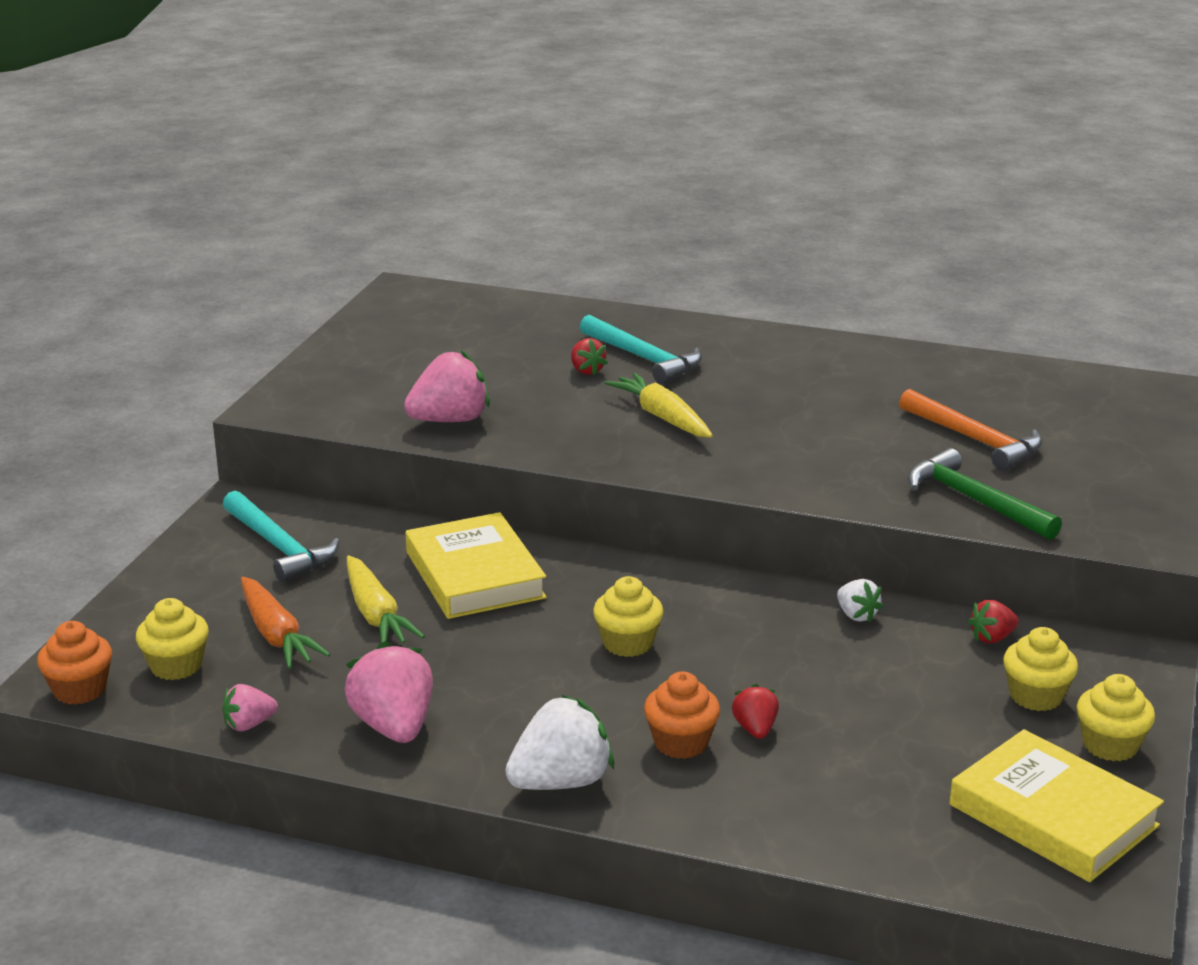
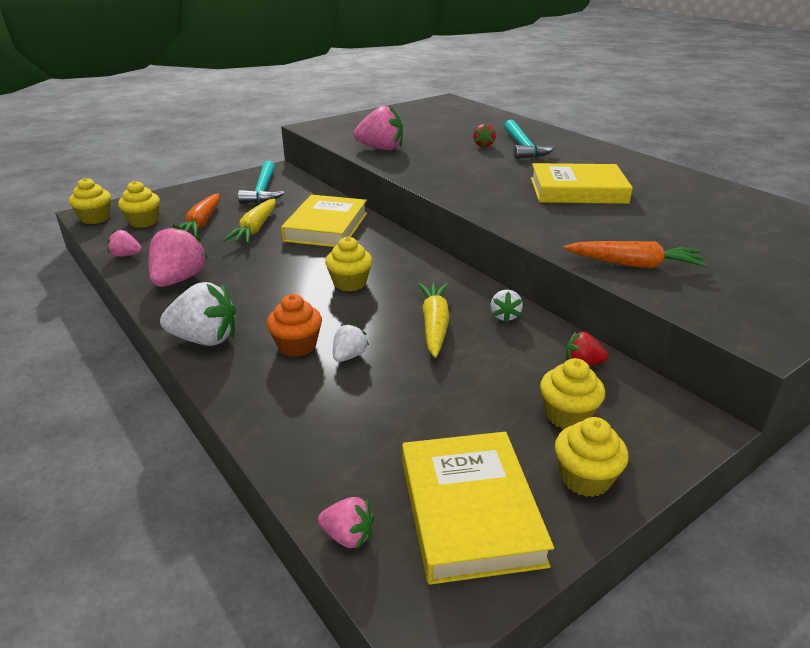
camera: 35 degrees right, 5 degrees up
orange cupcake [37,621,112,705] -> yellow cupcake [69,178,111,224]
yellow carrot [605,373,713,438] -> yellow carrot moved to [418,283,450,358]
red strawberry [732,684,779,739] -> white strawberry [333,323,369,362]
orange hammer [899,389,1042,470] -> none
green hammer [908,448,1062,540] -> orange carrot [563,241,707,268]
none -> pink strawberry [318,497,374,549]
none -> yellow book [531,163,633,204]

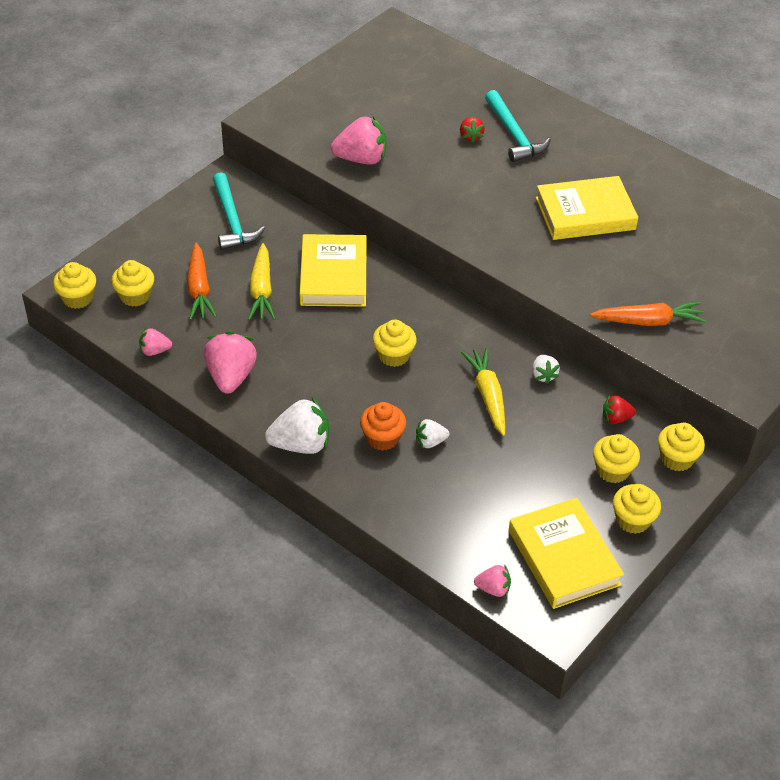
camera: 15 degrees left, 15 degrees up
white strawberry [333,323,369,362] -> white strawberry turned 120 degrees counterclockwise [416,419,449,448]
none -> yellow cupcake [658,423,705,471]

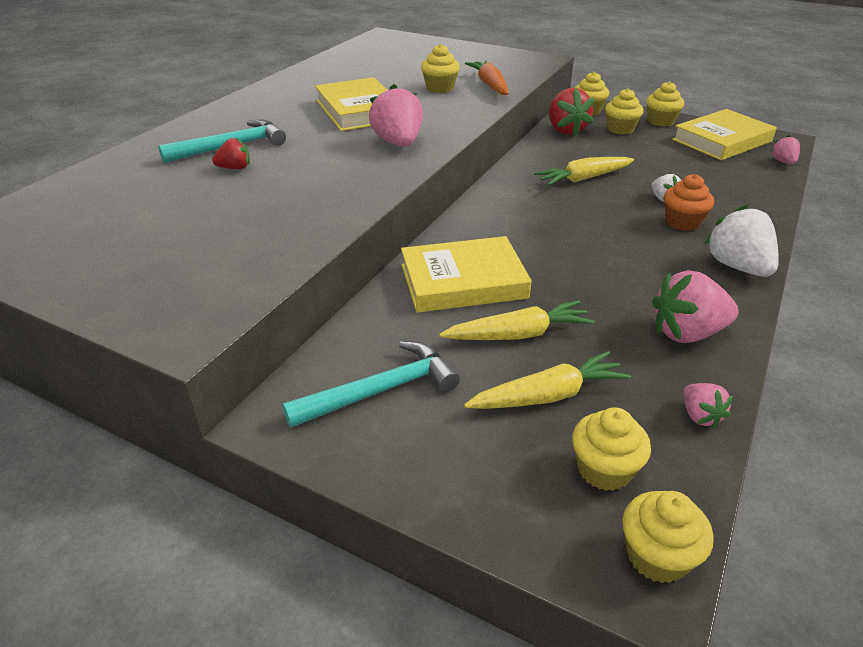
camera: 100 degrees left, 10 degrees down
orange carrot [187,243,217,320] -> yellow carrot [464,351,631,409]
pink strawberry [331,116,386,164] -> pink strawberry moved to [369,84,423,147]
yellow cupcake [373,320,417,367] -> yellow cupcake moved to [421,44,460,93]
white strawberry [532,355,560,384] -> none
red strawberry [603,395,636,424] -> red strawberry [549,88,594,136], size x1.88

